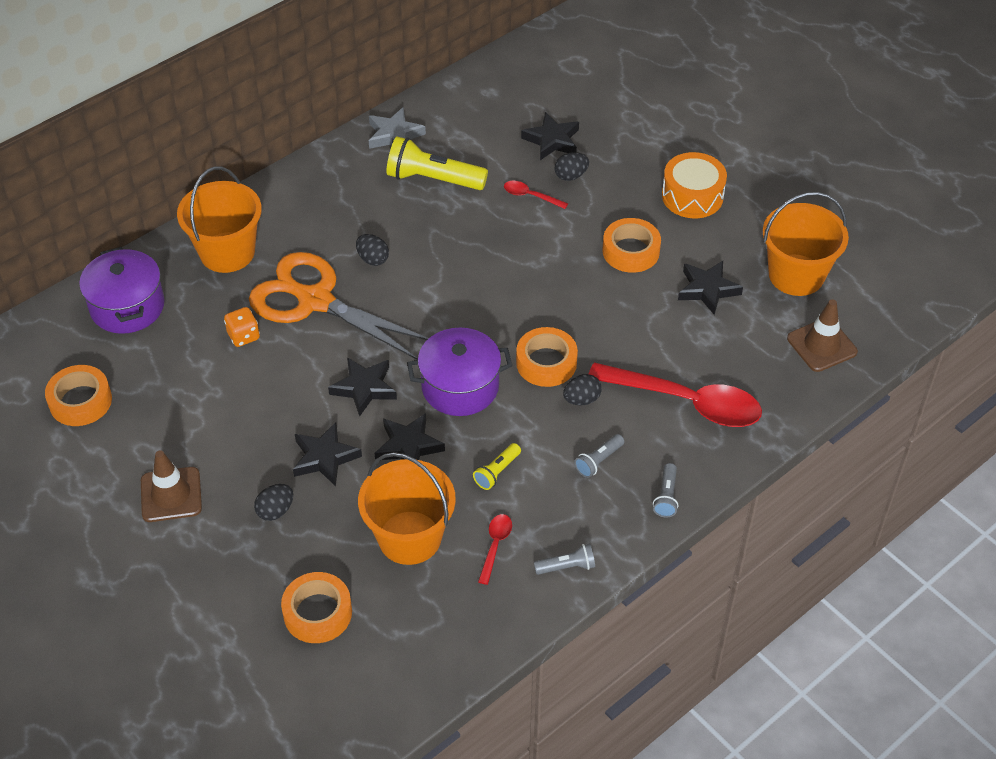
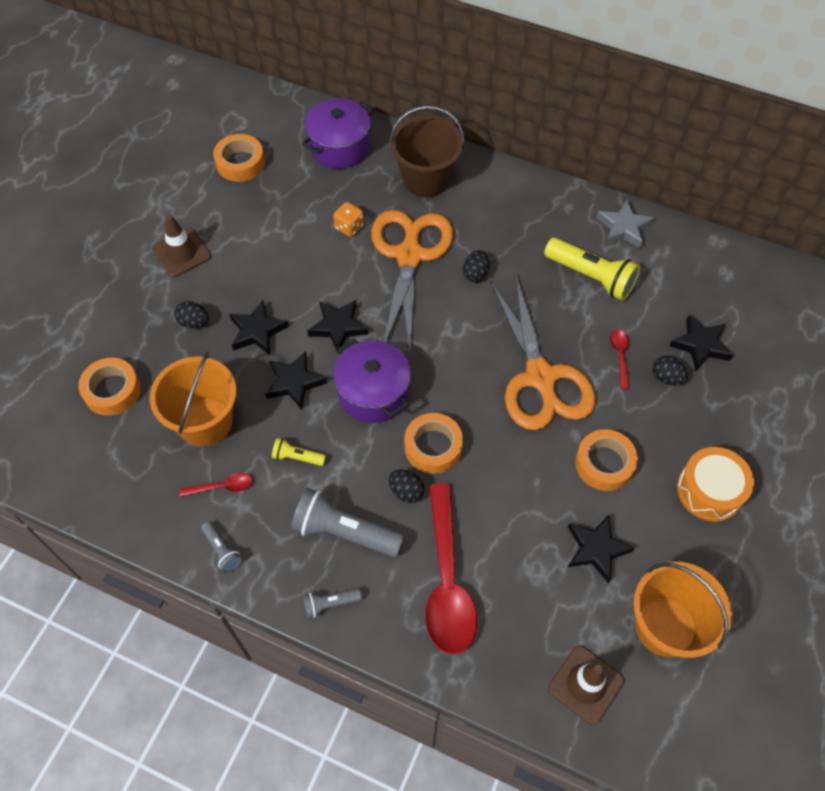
camera: 65 degrees right, 10 degrees up
orange bucket [177,167,262,273] -> brown bucket [389,106,465,197]
yellow flashlight [387,137,488,190] -> yellow flashlight turned 135 degrees clockwise [544,238,640,301]
grey flashlight [574,434,624,478] -> grey flashlight [291,488,404,557], size x1.99
none -> orange scissors [490,273,596,430]

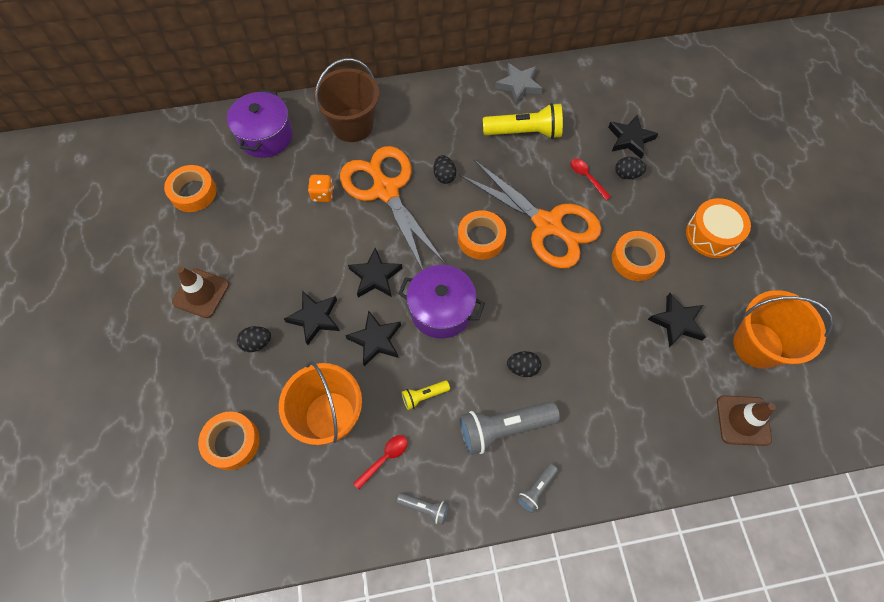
camera: 35 degrees left, 5 degrees up
orange tape [404,413,463,474] -> orange tape moved to [458,210,506,260]
red spoon [425,483,477,655] -> none

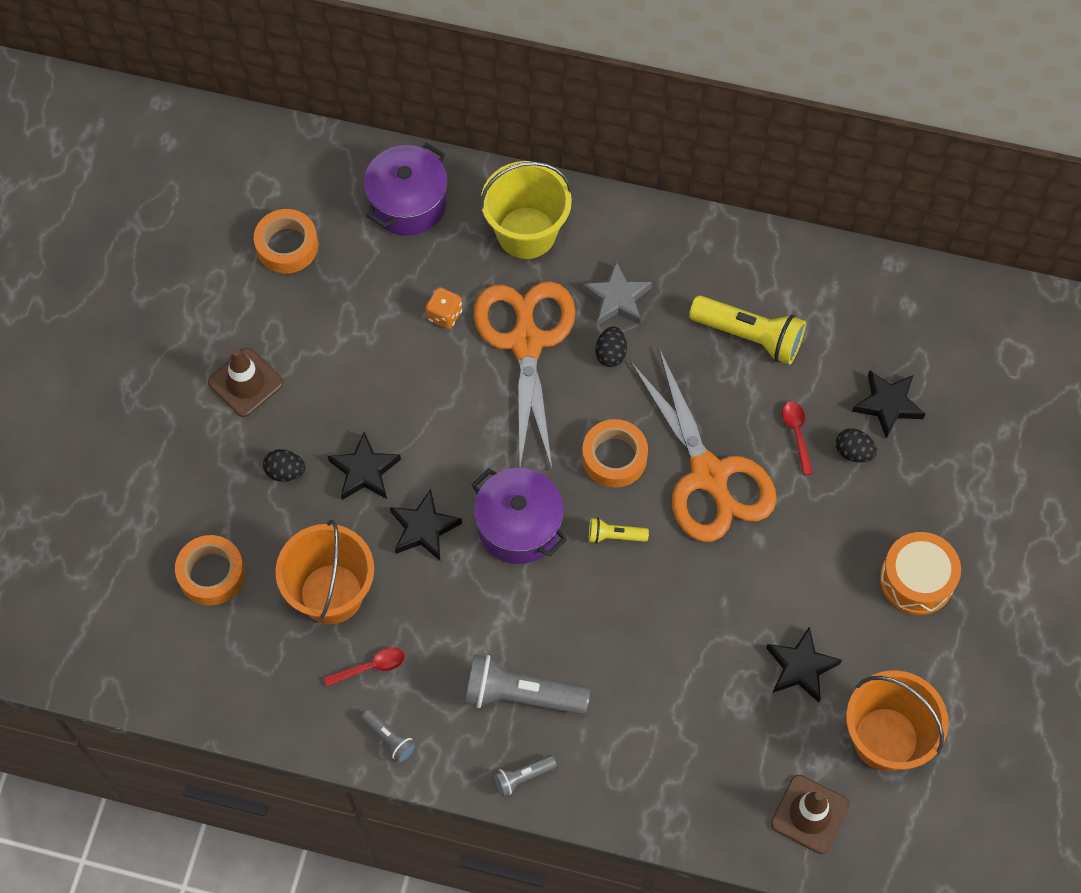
camera: 25 degrees right, 0 degrees up
brown bucket [313,58,379,142] -> yellow bucket [480,161,572,259]
black star [348,248,402,298] -> none
yellow flashlight [402,380,450,410] -> yellow flashlight moved to [589,518,649,544]
grey star [495,63,542,104] -> grey star moved to [582,261,652,326]
black egg [507,351,541,377] -> none
orange tape [612,231,665,281] -> none

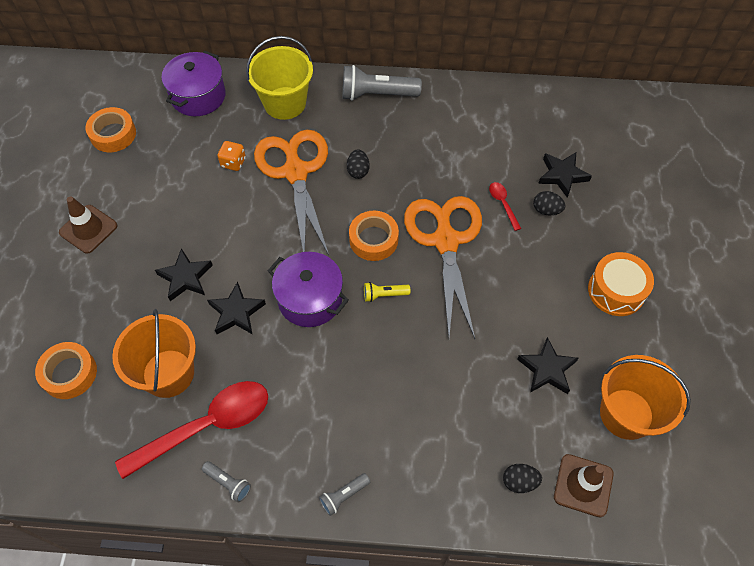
camera: 10 degrees left, 5 degrees down
black egg [263,449,305,482] -> black egg moved to [503,464,542,493]
red spoon [324,647,405,687] -> red spoon [115,381,268,479], size x2.34
grey flashlight [465,654,590,715] -> grey flashlight moved to [343,65,422,101]
grey star [582,261,652,326] -> none
orange scissors [630,348,777,542] -> orange scissors turned 150 degrees counterclockwise [404,196,482,339]
yellow flashlight [689,296,806,365] -> none

